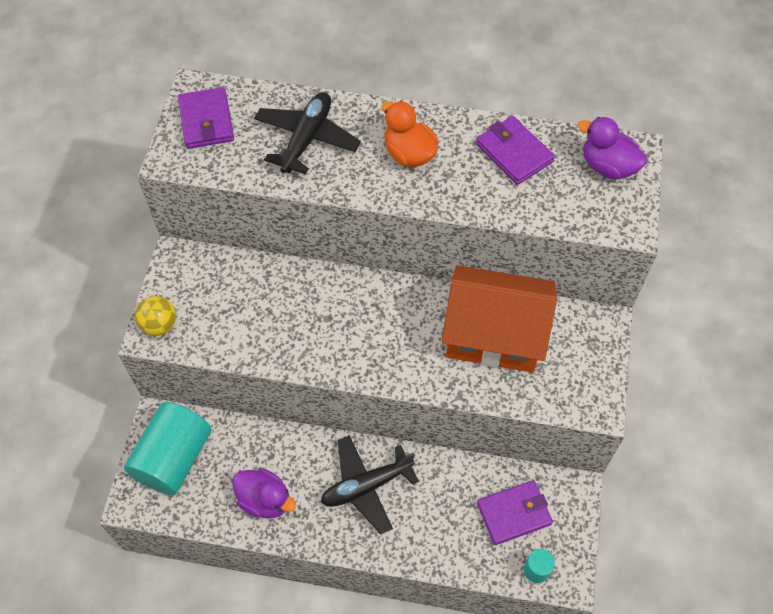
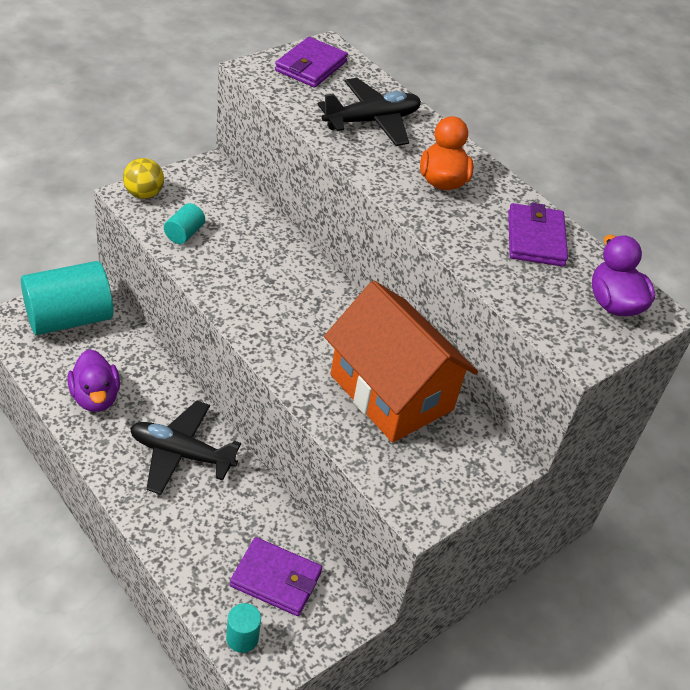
camera: 35 degrees right, 15 degrees down
none -> turquoise cylinder [164,203,205,244]

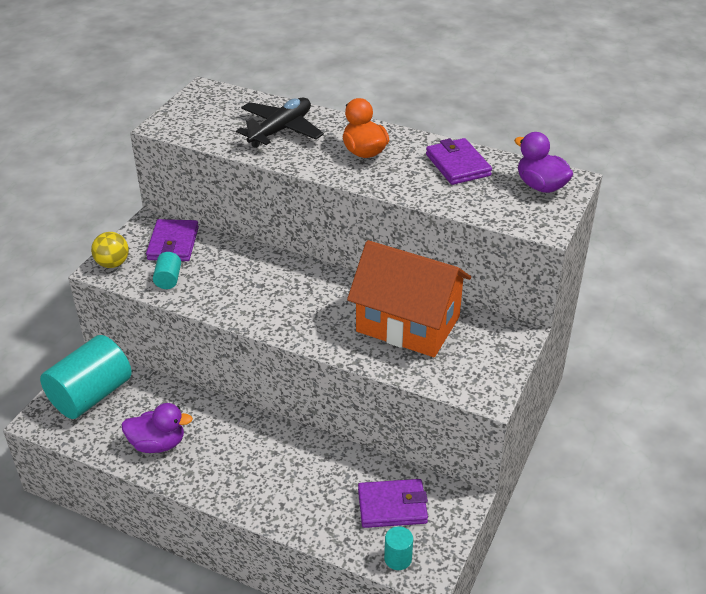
camera: 20 degrees left, 5 degrees down
purple duck [67,349,120,412] -> purple duck turned 45 degrees counterclockwise [121,403,193,453]
black plane [130,401,241,495] -> none
purple wallet [275,37,348,88] -> purple wallet moved to [146,219,199,261]

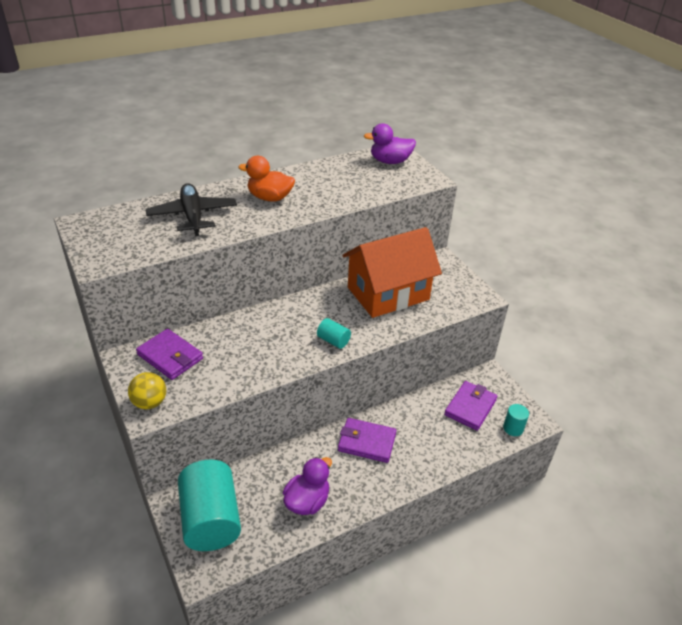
camera: 55 degrees left, 0 degrees up
turquoise cylinder [153,252,181,289] -> turquoise cylinder moved to [317,318,351,349]
purple wallet [426,138,492,185] -> purple wallet moved to [338,418,396,463]

